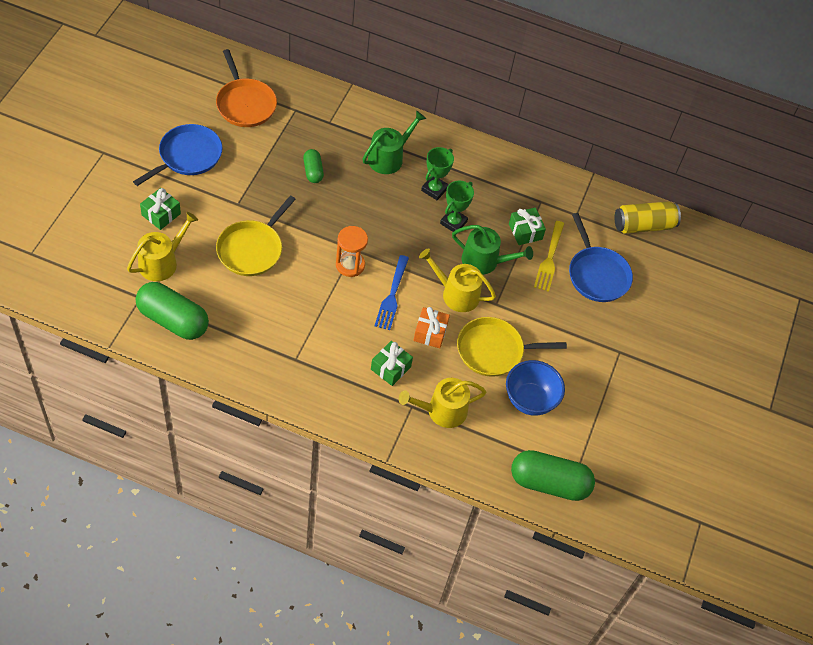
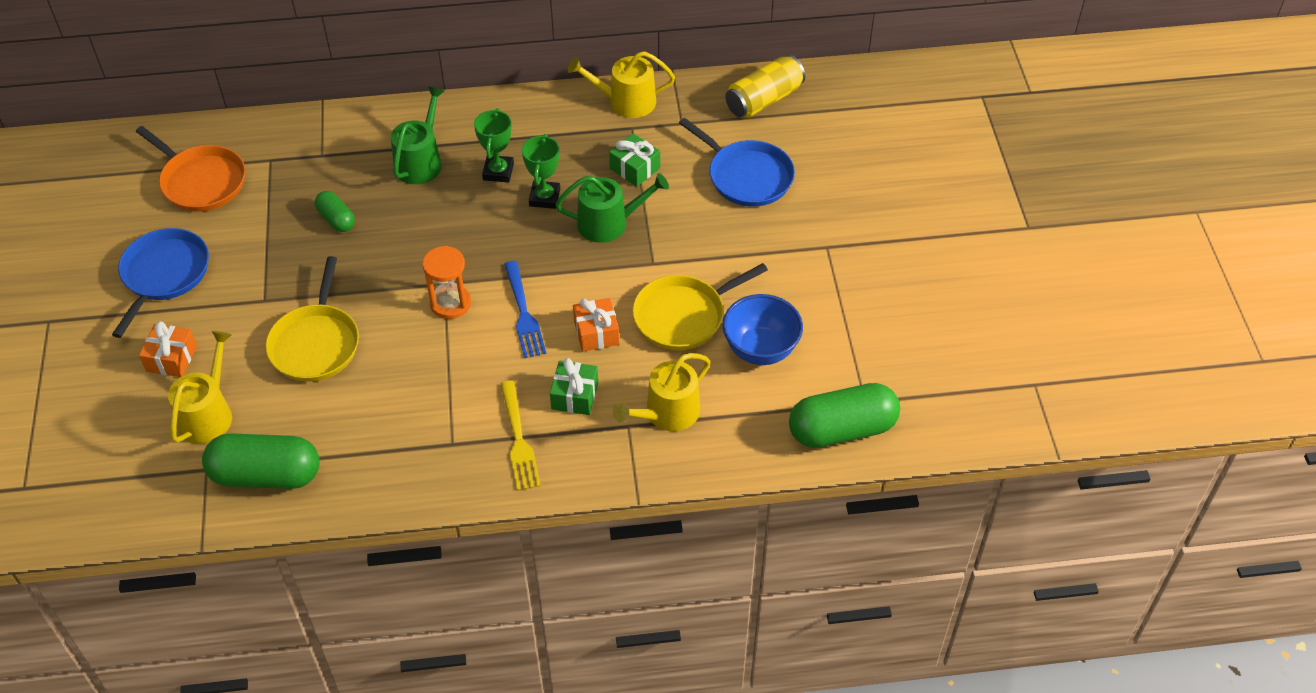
camera: 20 degrees left, 5 degrees down
green gift [140,188,181,230] -> orange gift [139,321,197,377]
yellow watering can [419,248,496,312] -> yellow watering can moved to [568,51,675,118]
yellow fork [534,221,564,292] -> yellow fork moved to [501,381,541,491]

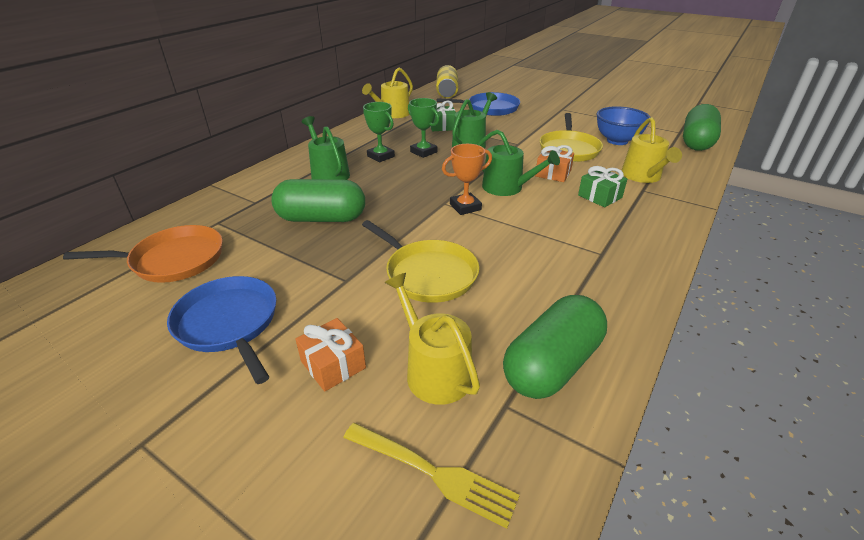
camera: 50 degrees left, 15 degrees down
green capsule [315,191,355,232] -> green capsule [271,179,365,222], size x1.90
orange hourglass [422,246,471,319] -> orange trophy [442,144,492,215]
yellow fork [501,381,541,491] -> yellow fork moved to [343,423,520,529]
blue fork [504,261,546,358] -> green watering can [477,129,560,196]

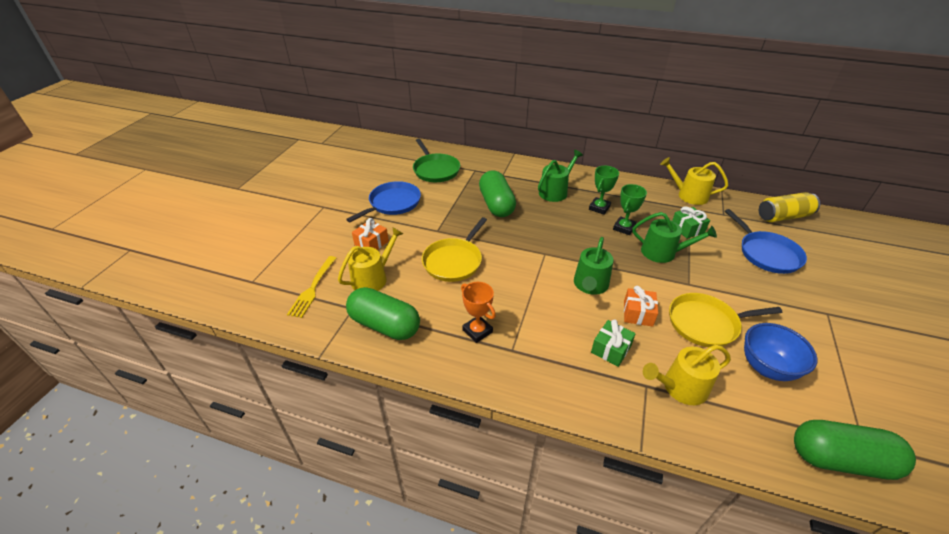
camera: 75 degrees right, 5 degrees up
orange pan [63,225,223,283] -> green pan [413,138,460,182]
orange trophy [442,144,492,215] -> orange trophy moved to [461,282,496,343]

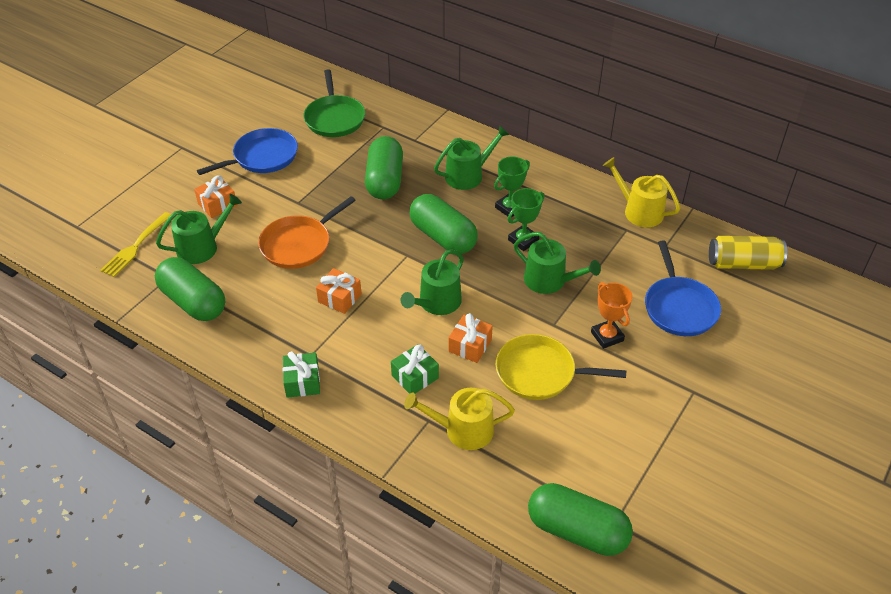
camera: 15 degrees right, 5 degrees up
yellow watering can [338,228,403,291] -> green watering can [156,194,242,264]
yellow pan [422,217,487,282] -> orange pan [258,196,356,269]
orange trophy [461,282,496,343] -> orange trophy moved to [591,282,632,349]
green gift [672,206,710,239] -> green gift moved to [283,351,320,398]
blue bowl [744,323,817,381] -> none
none -> orange gift [316,268,362,314]
none -> green capsule [410,194,478,254]

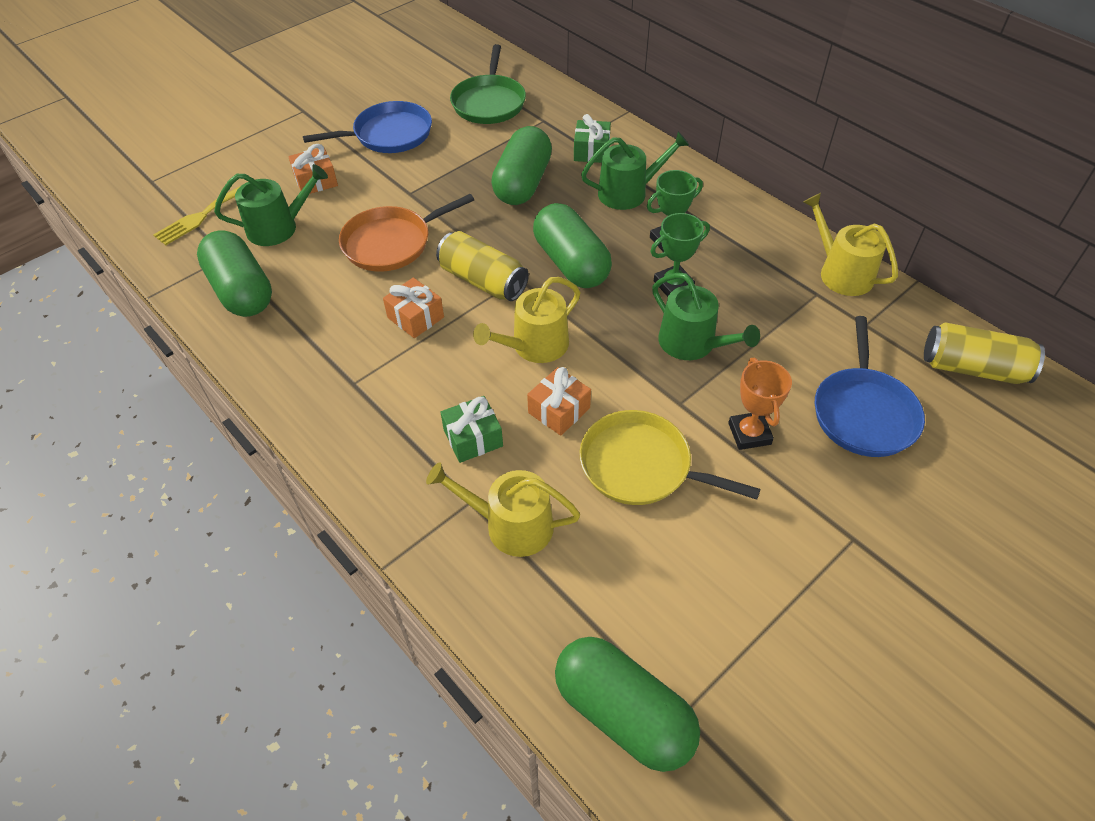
camera: 15 degrees right, 5 degrees up
green gift [283,351,320,398] -> green gift moved to [574,114,611,163]
green watering can [400,249,464,315] -> yellow watering can [473,277,580,363]
none -> yellow can [436,231,529,301]

